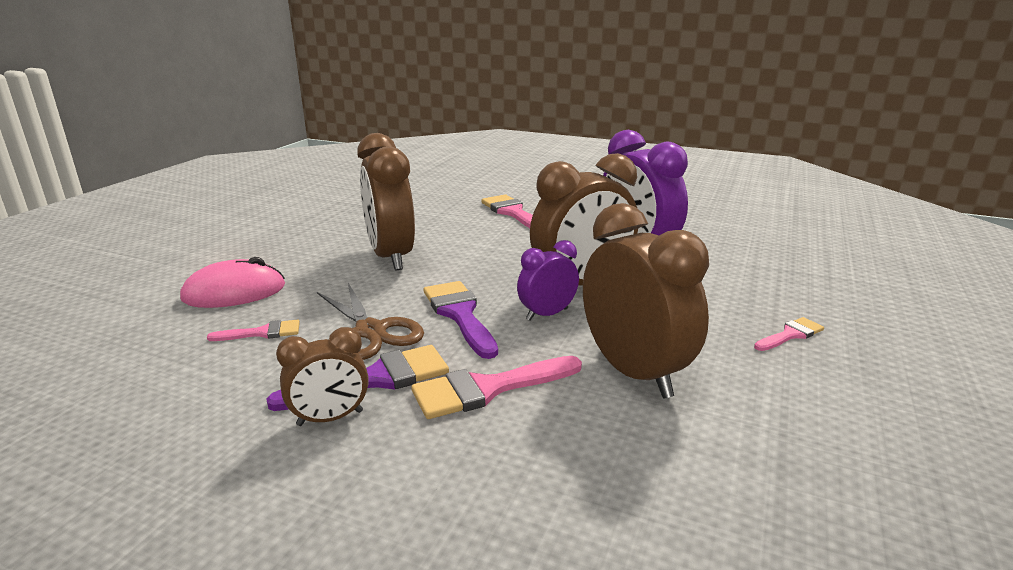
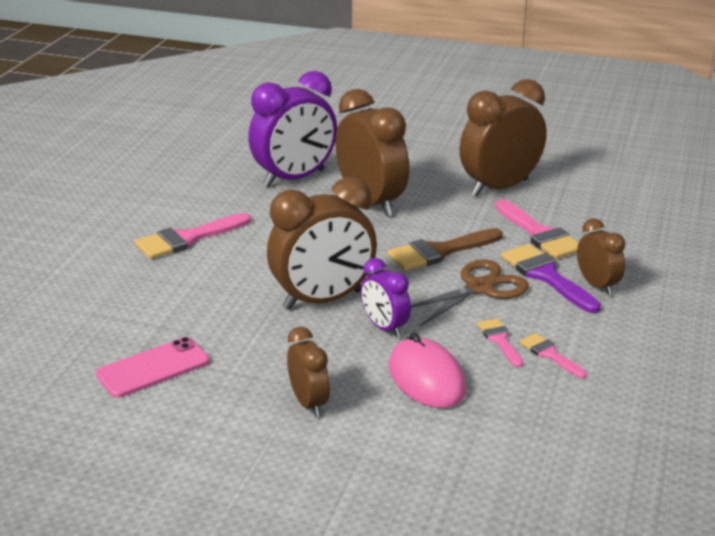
camera: 95 degrees left, 5 degrees up
purple brush [424,281,498,359] -> brown brush [387,228,503,271]
purple clock [517,240,579,321] -> purple clock moved to [361,258,411,337]
pink brush [754,317,824,351] -> pink brush moved to [520,333,587,379]
none -> pink phone [96,337,210,398]
none -> brown clock [287,327,330,417]

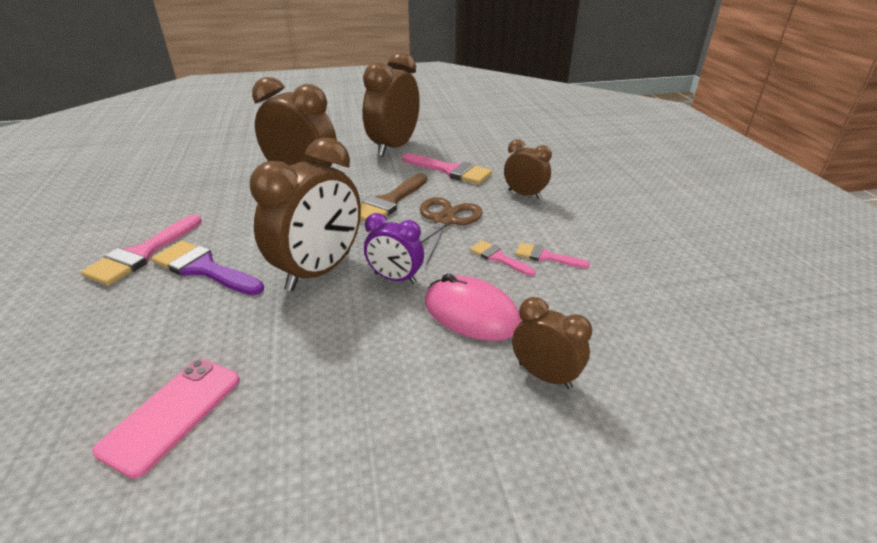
camera: 30 degrees left, 5 degrees up
purple clock [248,71,337,187] -> none
brown clock [287,327,330,417] -> brown clock moved to [512,297,592,389]
purple brush [501,244,601,313] -> purple brush moved to [152,241,264,296]

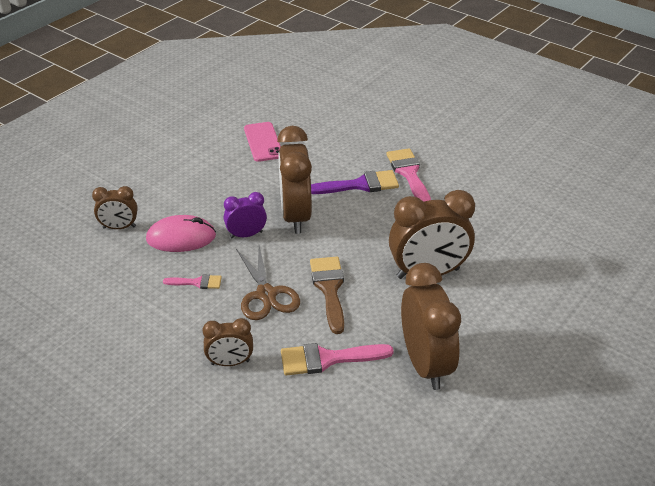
camera: 140 degrees right, 5 degrees up
pink brush [515,243,590,268] -> none

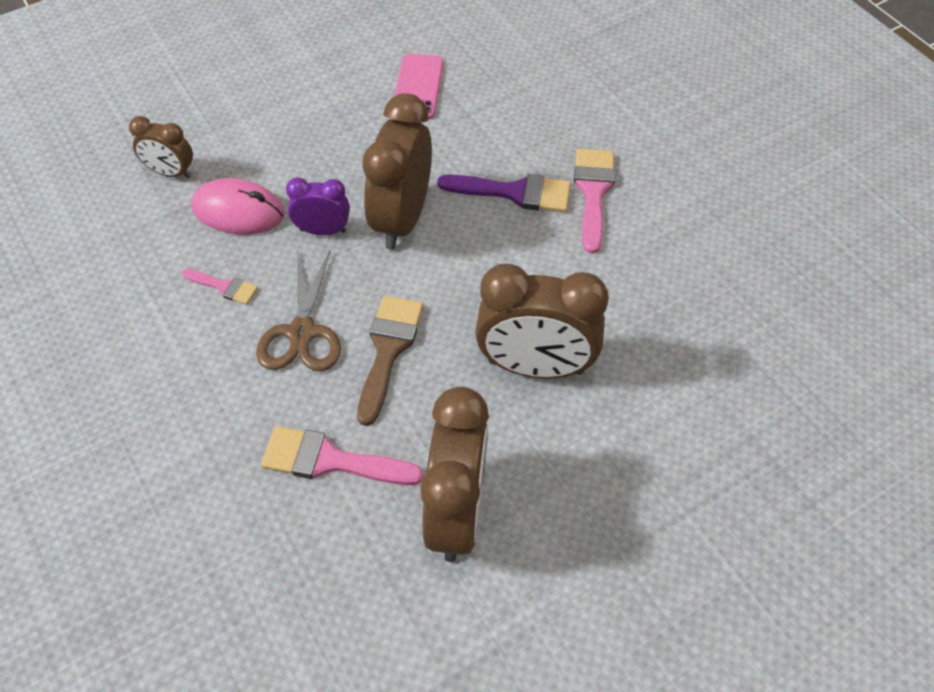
camera: 20 degrees right, 15 degrees up
brown clock [202,318,253,366] -> none

